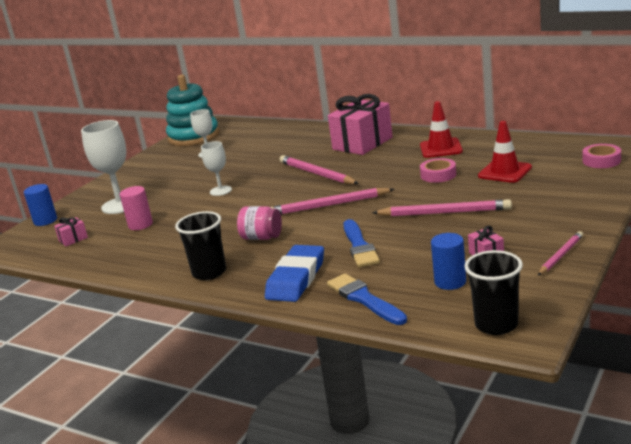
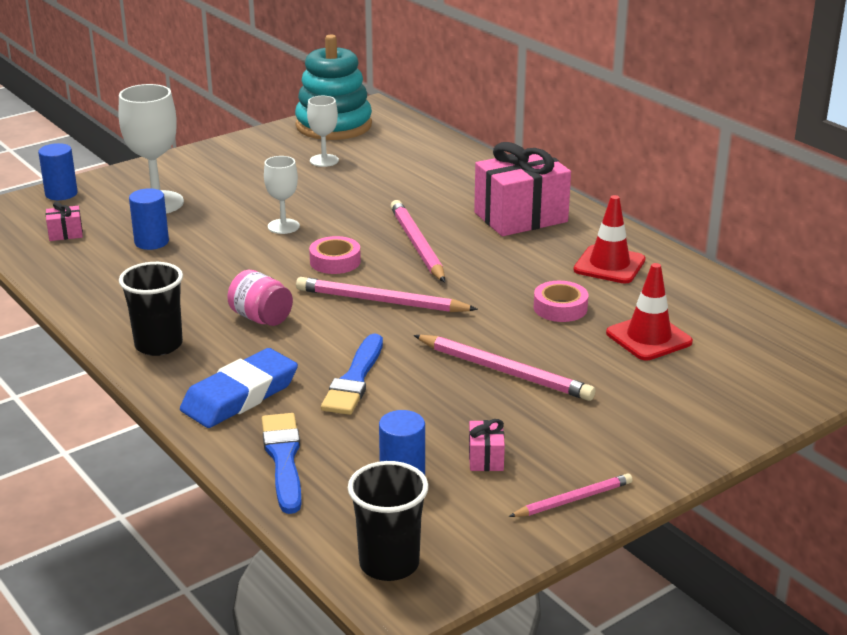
camera: 20 degrees right, 5 degrees up
pink cylinder [120,186,153,230] -> blue cylinder [129,188,169,250]
pink tape [583,144,621,168] -> pink tape moved to [309,236,361,274]

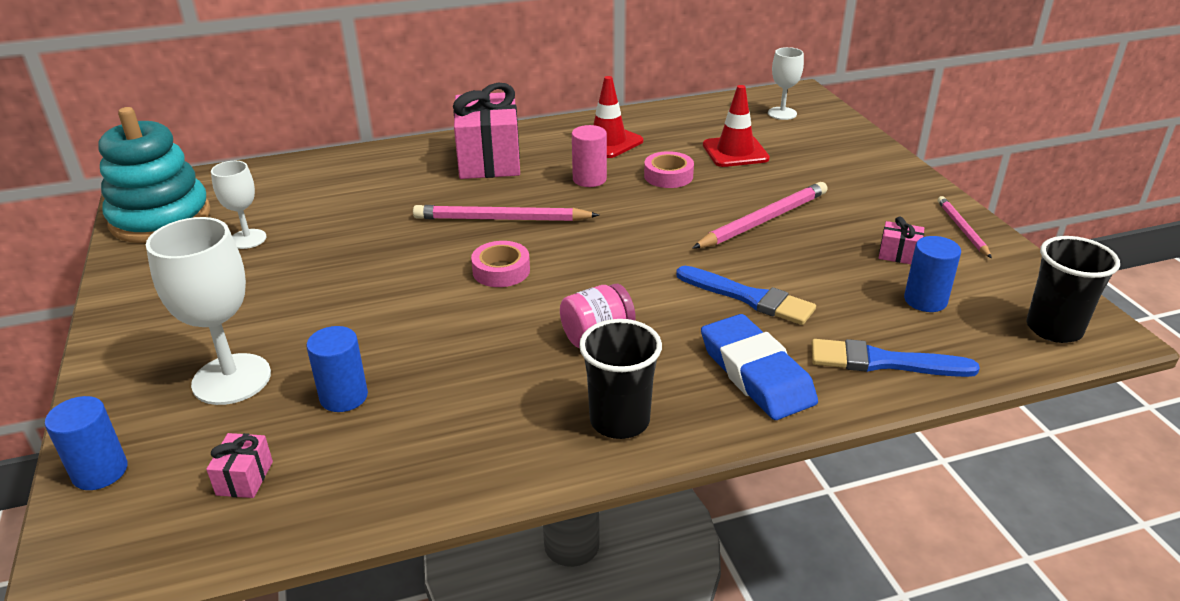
camera: 70 degrees left, 5 degrees up
white goblet [264,156,300,234] -> white goblet moved to [768,47,804,120]
pink pencil [296,277,478,312] -> none
none -> pink cylinder [572,125,607,187]

